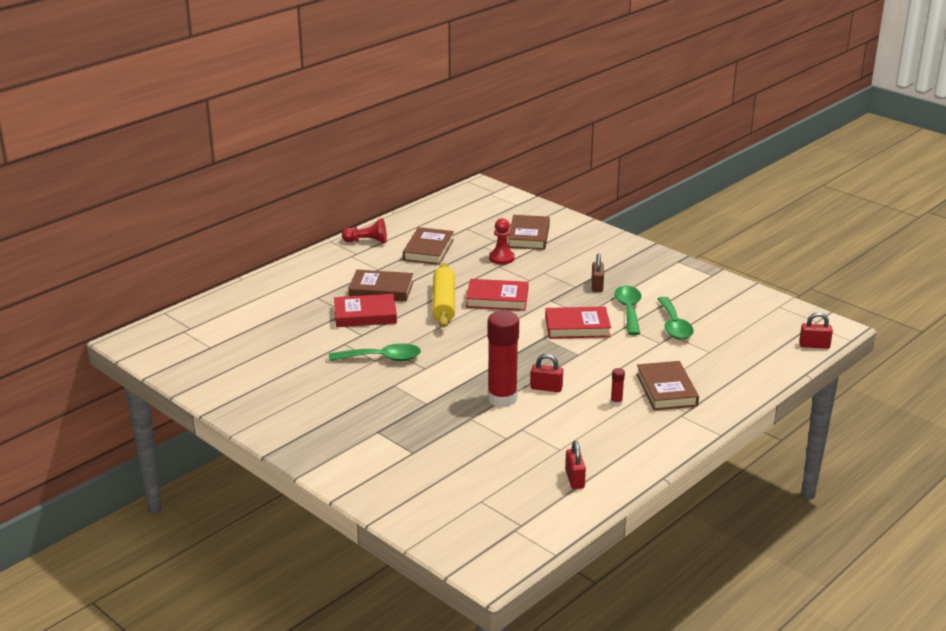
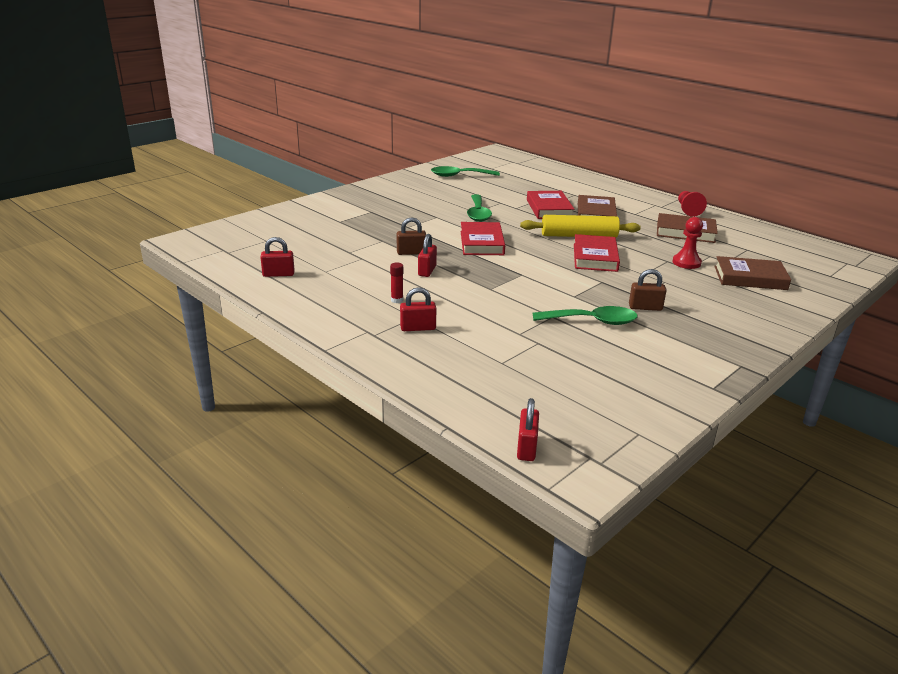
camera: 90 degrees right, 0 degrees up
red glue stick [488,311,519,407] -> brown padlock [397,217,426,255]
red book [545,307,611,339] -> red book moved to [461,222,505,255]
brown book [636,361,699,410] -> red padlock [400,287,436,331]
green spoon [658,297,694,340] -> green spoon moved to [431,166,500,177]

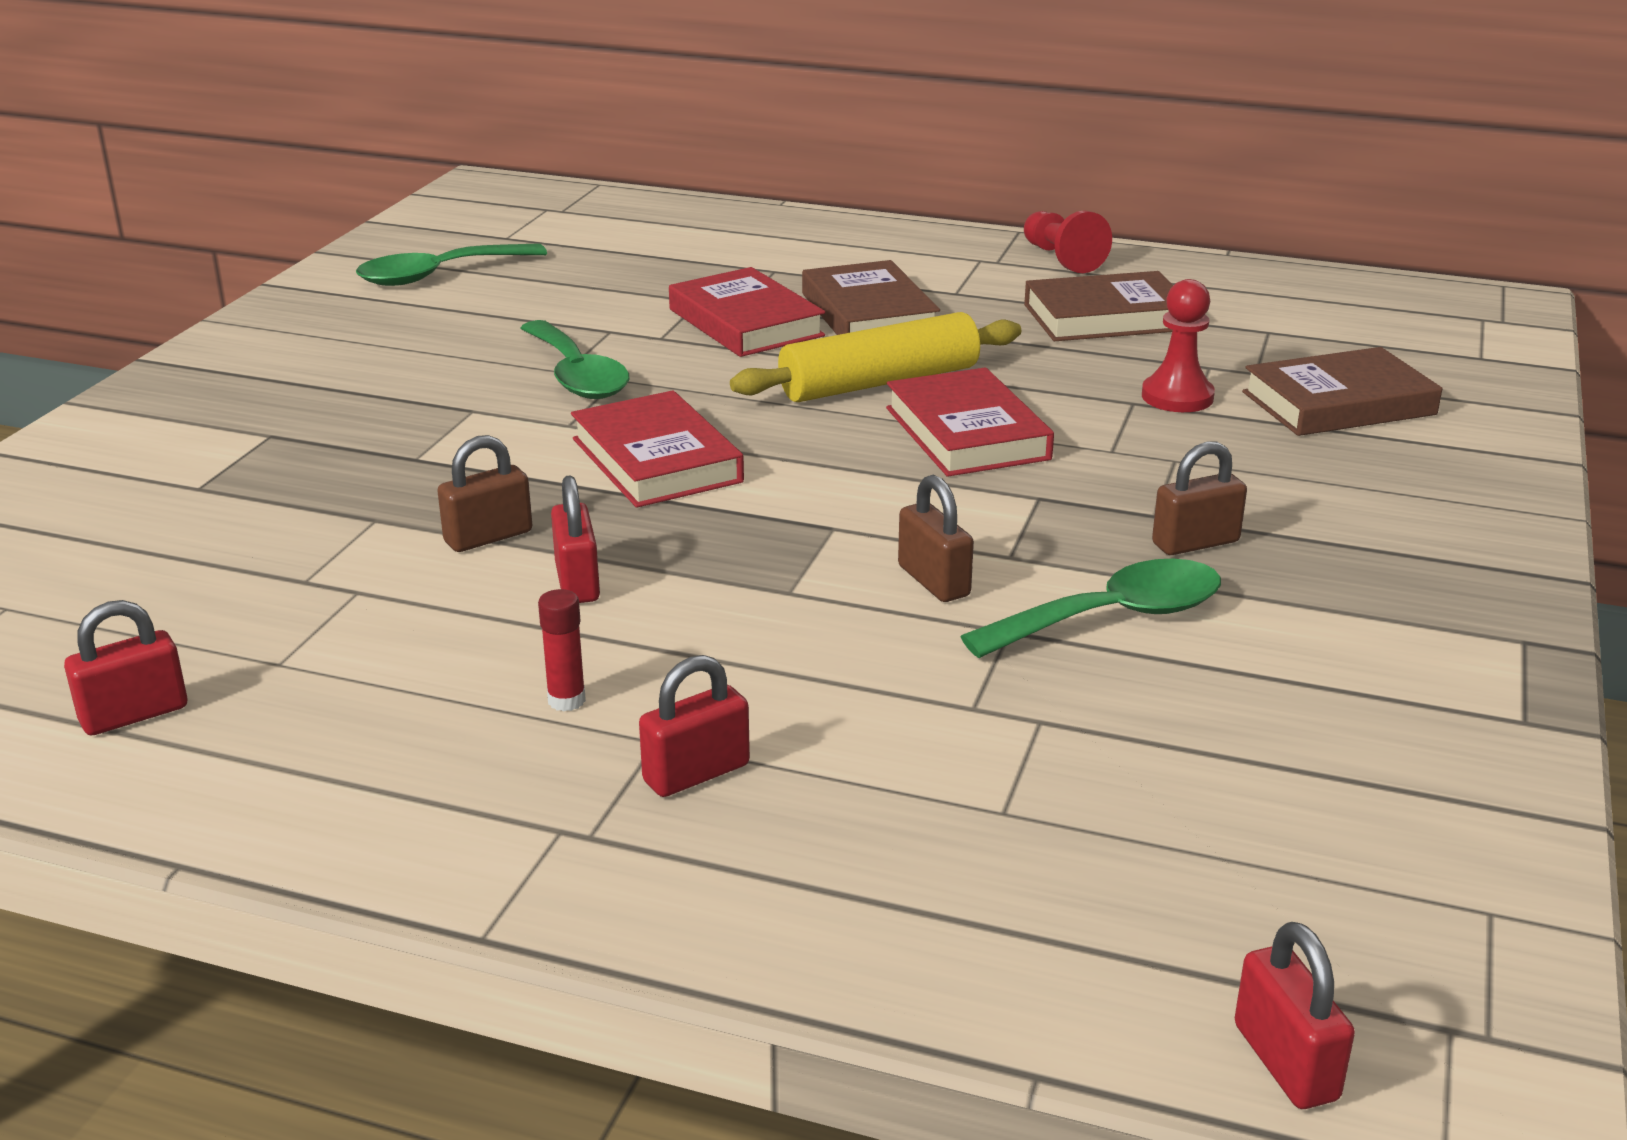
camera: 25 degrees left, 0 degrees up
none -> brown padlock [898,475,974,602]

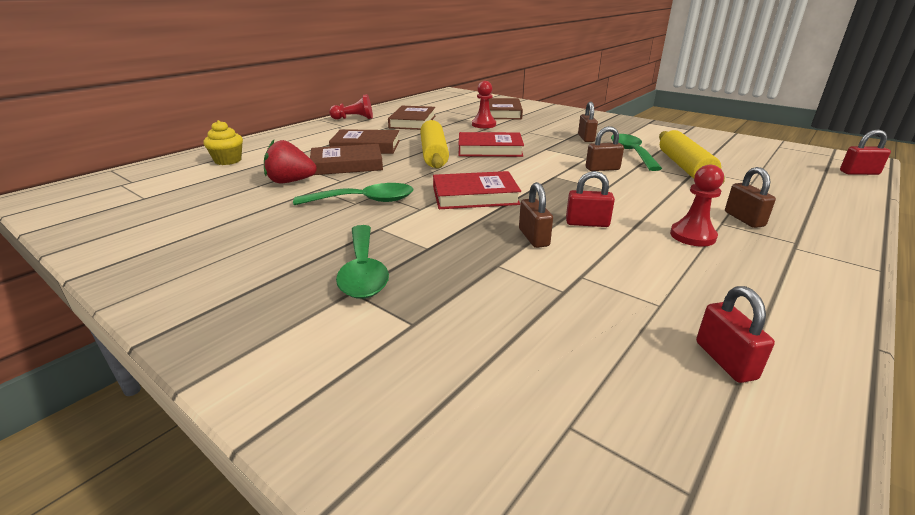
camera: 70 degrees left, 0 degrees up
green spoon [356,243,547,286] -> green spoon moved to [336,225,389,299]
red glue stick [538,589,586,711] -> red pawn [670,165,724,246]
red padlock [639,655,750,797] -> brown padlock [725,167,776,228]
red book [669,267,825,357] -> brown book [310,144,383,175]
none -> yellow cupcake [203,120,243,165]
none -> red strawberry [264,140,317,183]
none -> yellow rolling pin [659,130,725,184]

